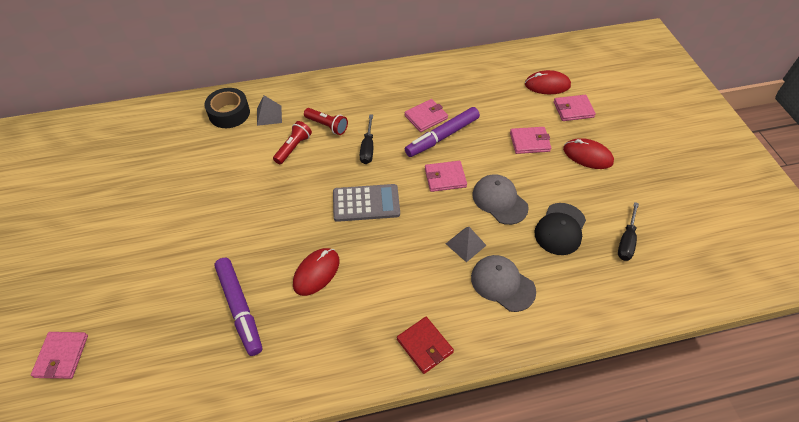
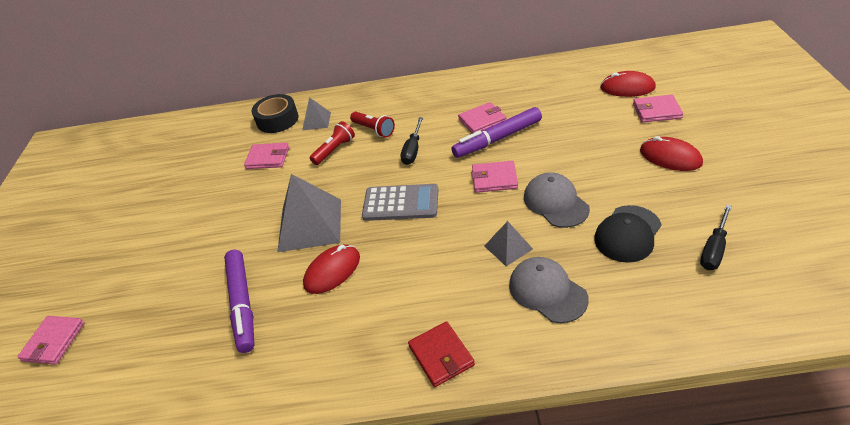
camera: 15 degrees right, 10 degrees down
pink wallet [510,127,551,154] -> pink wallet moved to [244,143,289,169]
none -> grey pyramid [278,174,341,252]

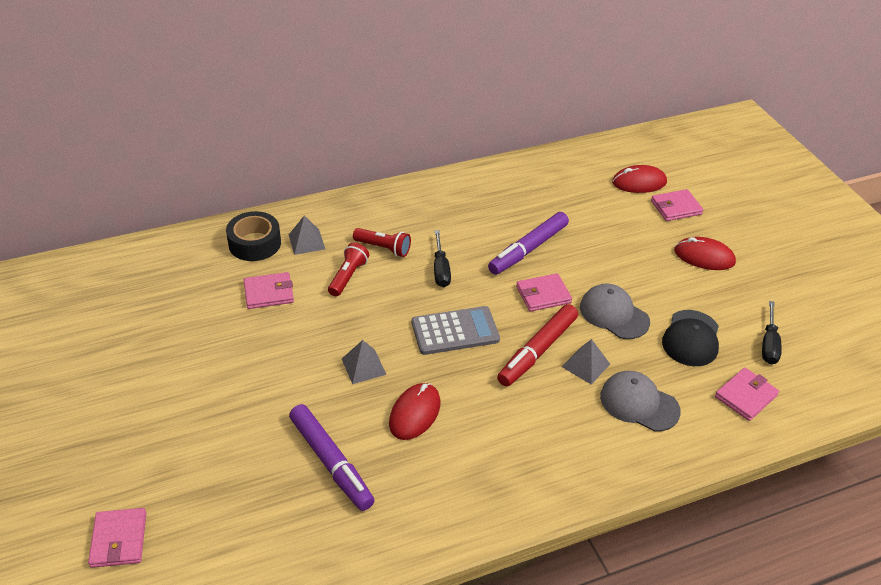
camera: 25 degrees left, 0 degrees up
grey pyramid [278,174,341,252] -> grey pyramid [342,340,387,384], size x0.51
red wallet [408,321,475,387] -> none
pink wallet [458,102,507,134] -> pink wallet moved to [715,368,779,421]
none -> red marker [497,304,578,387]

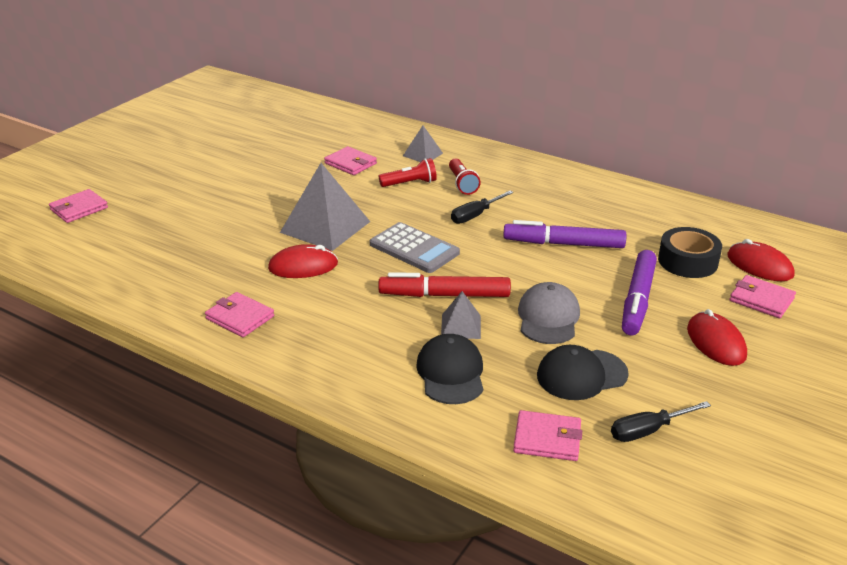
camera: 55 degrees right, 10 degrees down
black tape [226,211,281,261] -> black tape moved to [658,227,722,278]
purple marker [289,404,375,511] -> purple marker moved to [622,250,657,335]
grey pyramid [342,340,387,384] -> grey pyramid [280,163,370,251], size x1.94
pink wallet [516,273,572,312] -> pink wallet moved to [205,292,274,337]
grey cap [600,371,681,432] -> black cap [416,334,483,404]

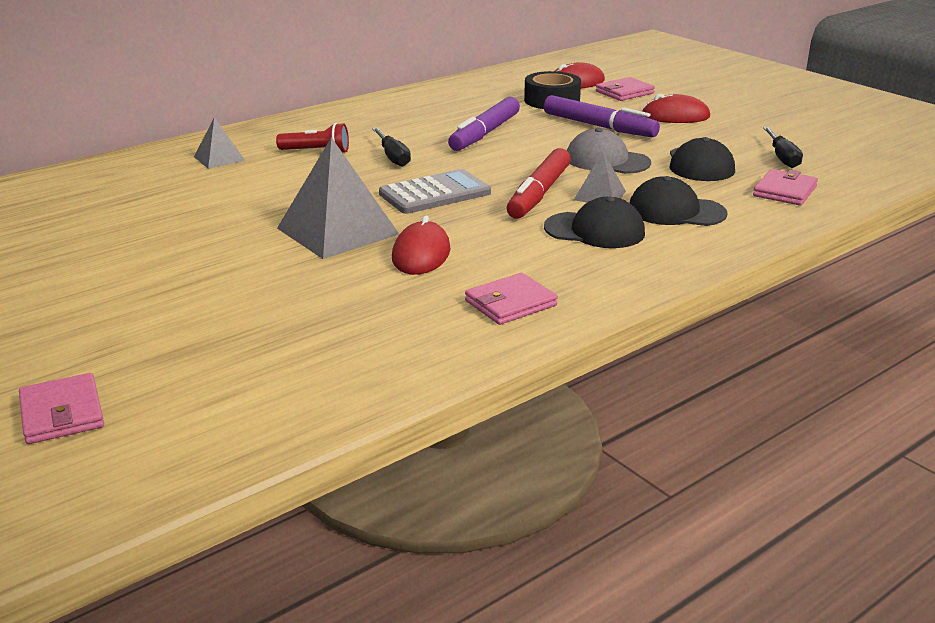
camera: 70 degrees left, 5 degrees down
pink wallet [324,146,377,175] -> none
red flashlight [379,158,437,187] -> none
none -> black cap [544,197,645,248]

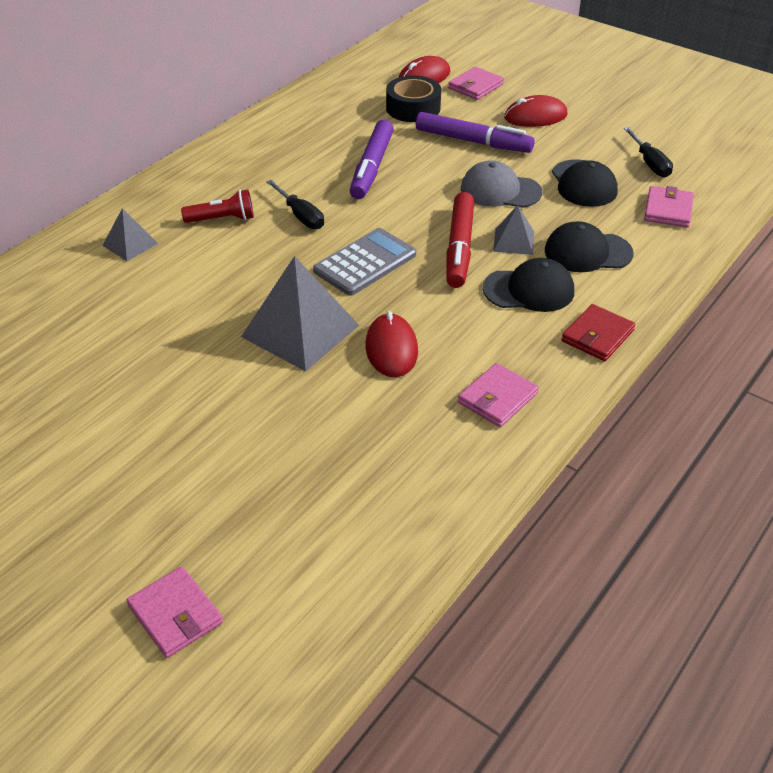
camera: 15 degrees left, 15 degrees up
none -> red wallet [561,304,635,361]

